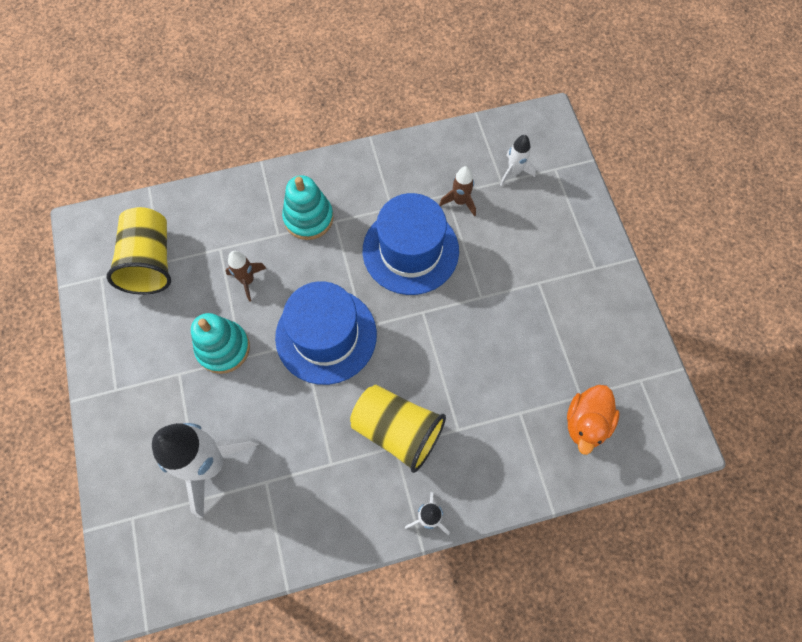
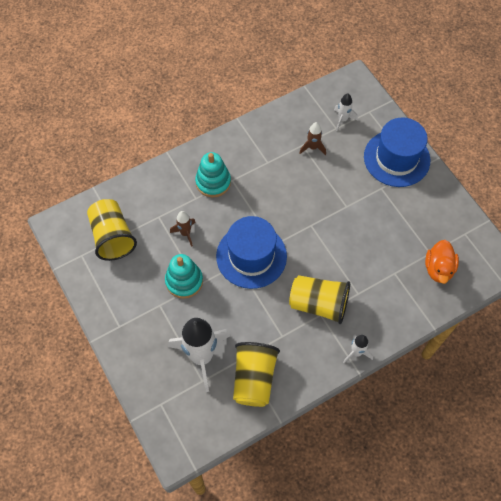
camera: 15 degrees left, 5 degrees down
blue hat [363,193,459,295] -> blue hat moved to [364,117,430,187]
none -> yellow cup [233,342,280,407]

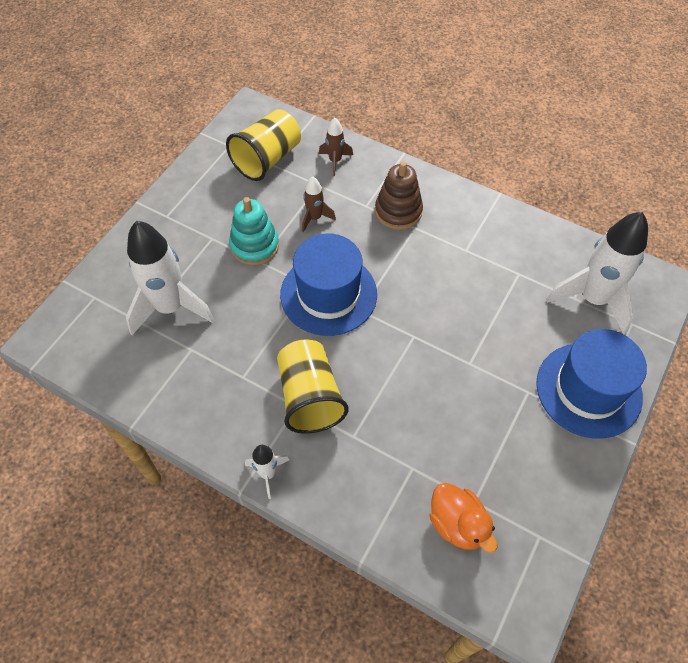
camera: 60 degrees right, 5 degrees down
turquoise stacking toy [195,152,231,198] -> brown stacking toy [375,161,423,230]
yellow cup [233,342,280,407] -> none
brown rocket [299,122,326,155] -> brown rocket moved to [319,118,353,176]
white rocket [334,93,358,131] -> white rocket [546,212,648,335], size x2.09
orange duck [425,240,459,284] -> orange duck turned 105 degrees counterclockwise [429,483,498,553]

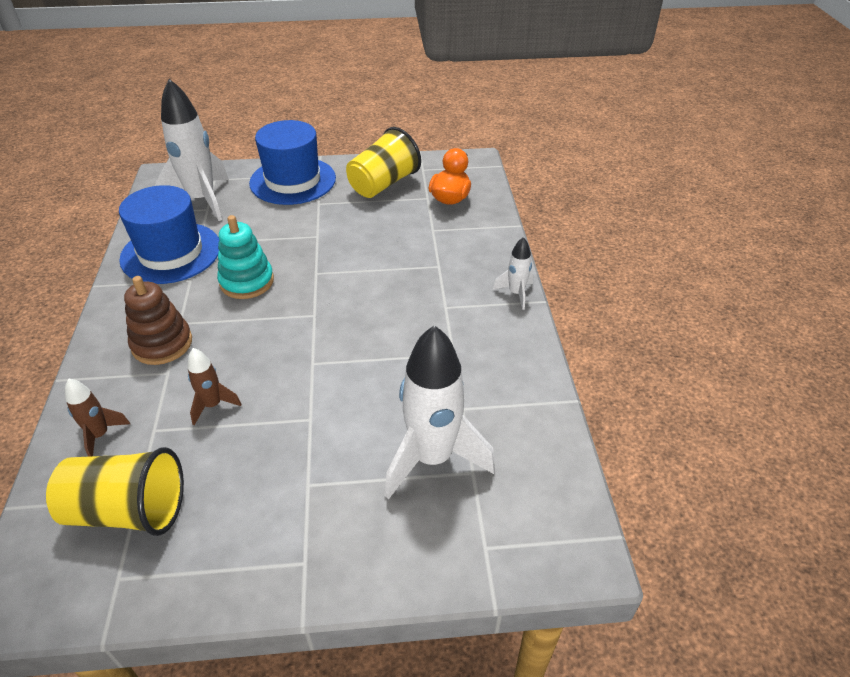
camera: 125 degrees left, 15 degrees down
turquoise stacking toy [229,197,279,265] -> turquoise stacking toy moved to [217,215,274,299]
yellow cup [277,339,349,434] -> yellow cup moved to [346,127,421,198]
blue hat [280,233,377,336] -> blue hat moved to [119,185,219,284]

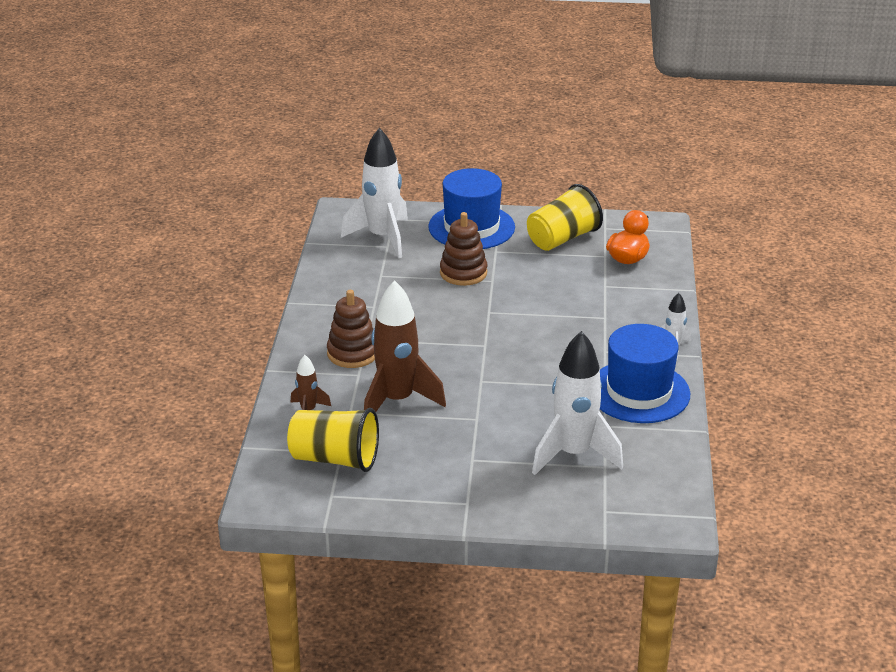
camera: 10 degrees right, 10 degrees down
blue hat [119,185,219,284] -> blue hat moved to [600,324,690,423]
brown rocket [187,348,242,425] -> brown rocket [364,280,446,412], size x2.09
turquoise stacking toy [217,215,274,299] -> none
none -> brown stacking toy [440,212,487,286]

